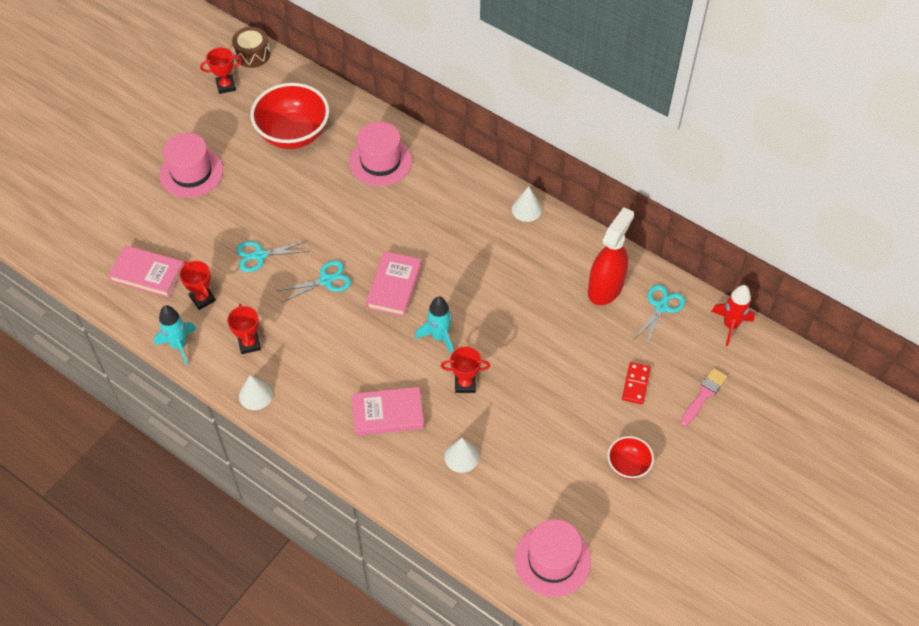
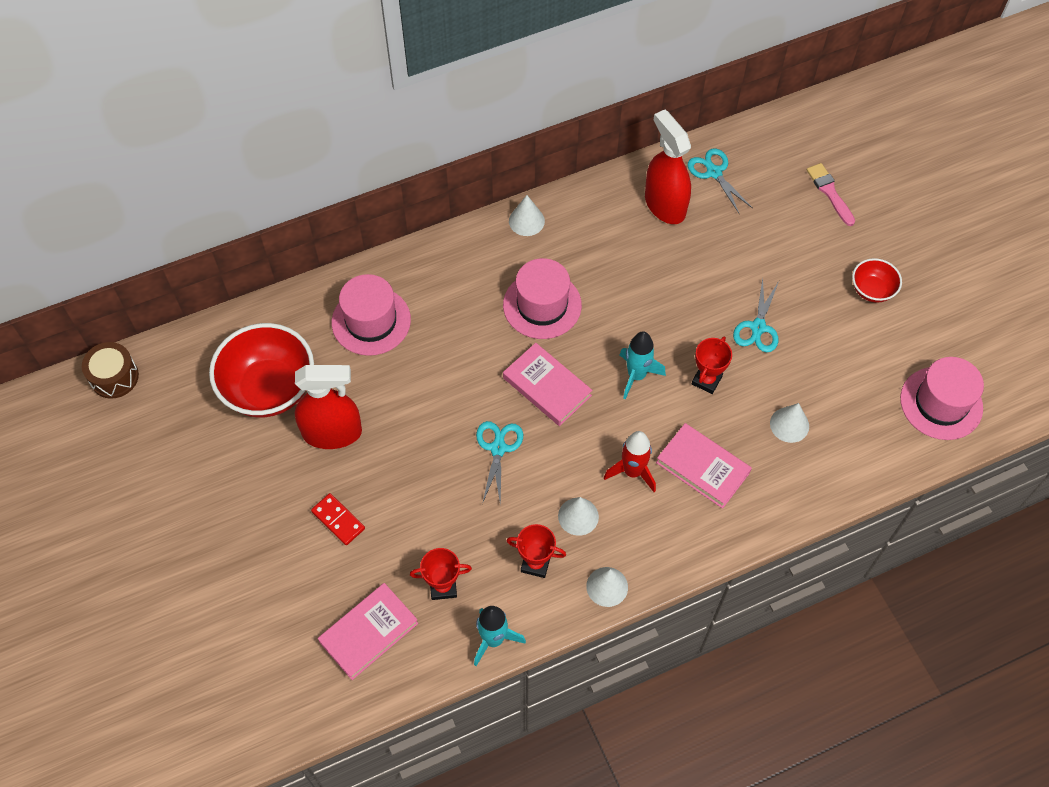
camera: 60 degrees left, 5 degrees up
pink hat [160,133,223,198] -> pink hat moved to [503,258,582,339]
red trophy [200,47,242,94] -> none
turquoise scissors [236,240,309,272] -> turquoise scissors moved to [733,278,779,352]
pink book [351,387,424,436] -> pink book turned 75 degrees counterclockwise [656,423,752,509]
red domino [622,362,651,404] -> red domino moved to [311,493,365,545]
red rocket [711,285,755,346] -> red rocket moved to [604,431,656,492]
none -> red spray bottle [295,365,362,449]
none -> white cone [558,497,599,536]

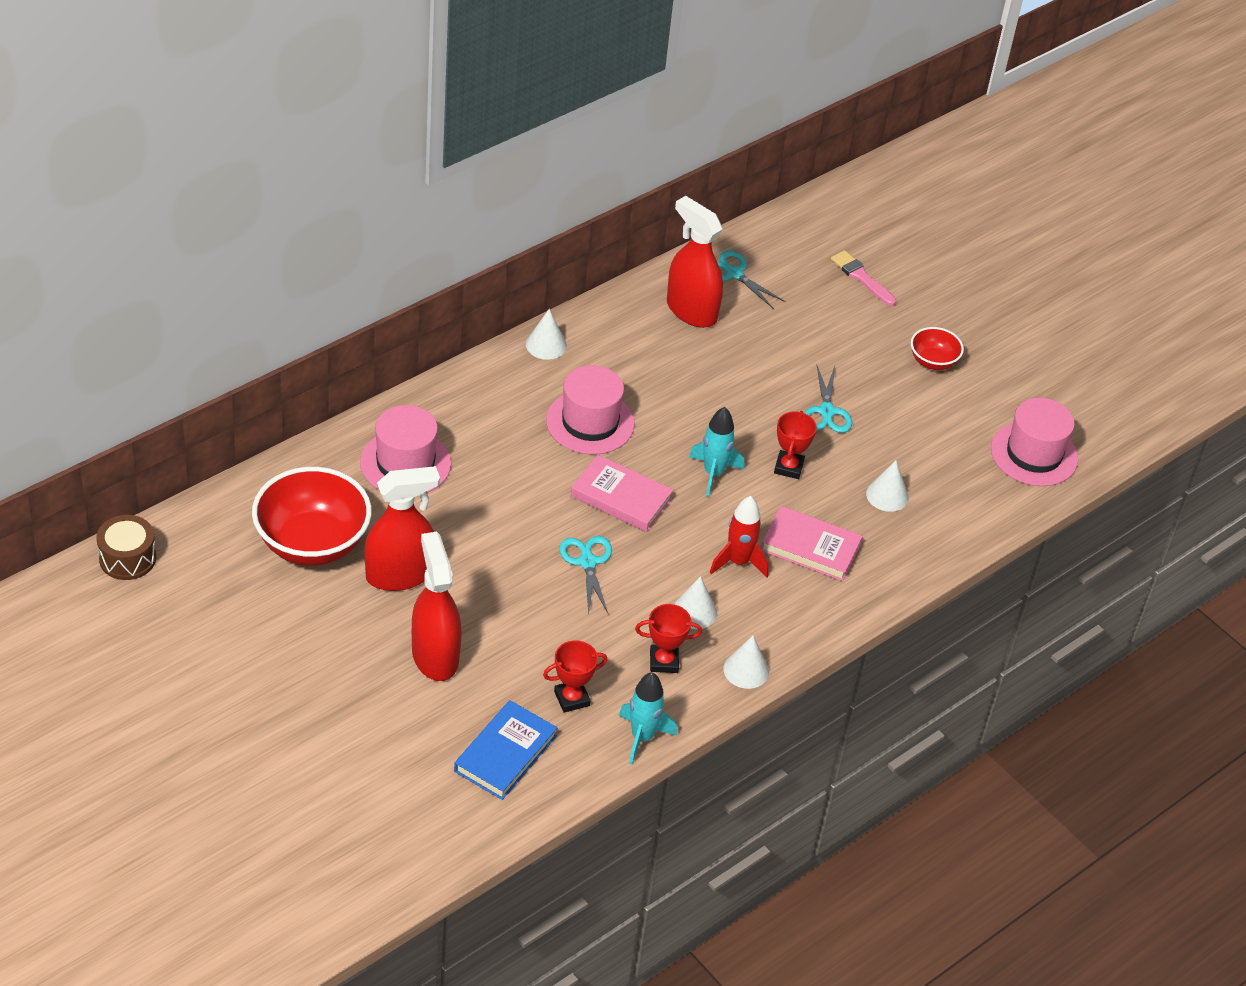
camera: 20 degrees left, 15 degrees down
red domino [311,493,365,545] -> red spray bottle [412,532,461,681]
pink book [318,583,418,680] -> blue book [454,700,557,800]

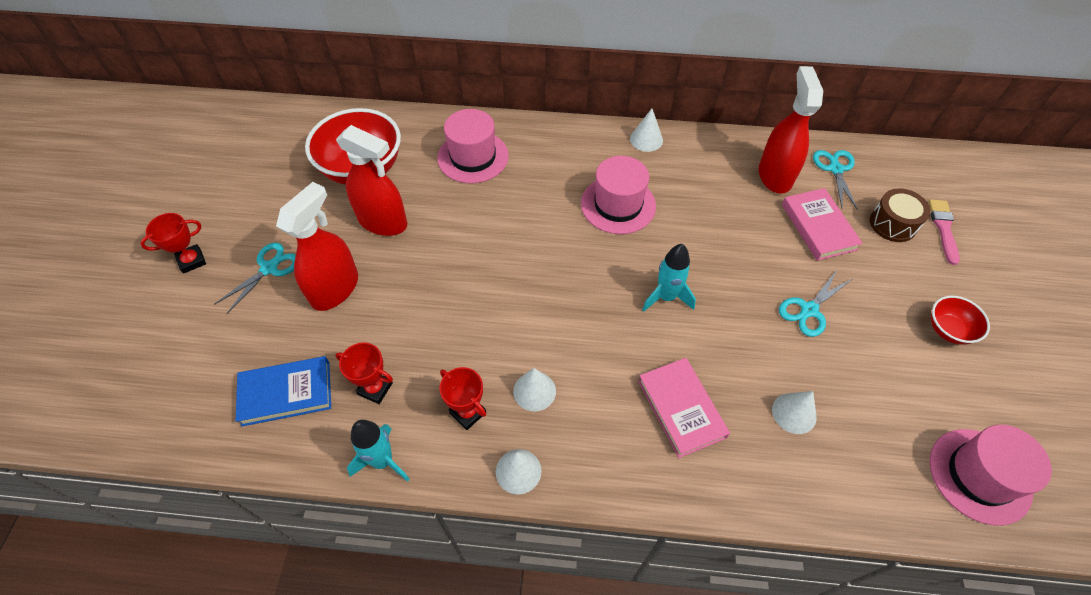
camera: 50 degrees right, 10 degrees up
brown drum [97,515,156,580] -> brown drum moved to [870,188,931,242]
turquoise scissors [559,536,612,615] -> turquoise scissors moved to [215,243,296,314]
pink book [571,455,673,532] -> pink book moved to [782,188,863,261]
red rocket [710,496,769,577] -> none
red trophy [774,411,817,479] -> red trophy moved to [140,213,206,274]

